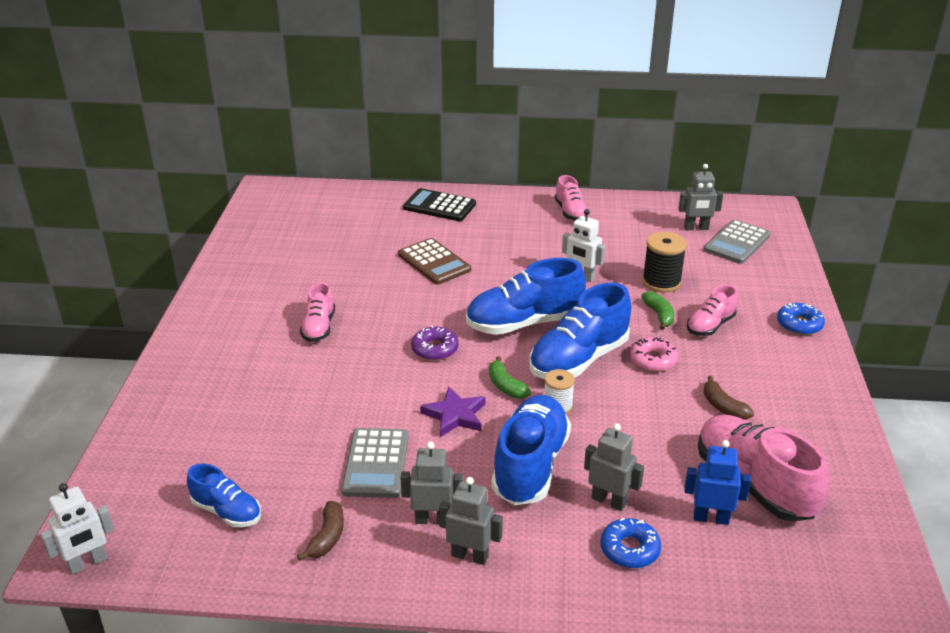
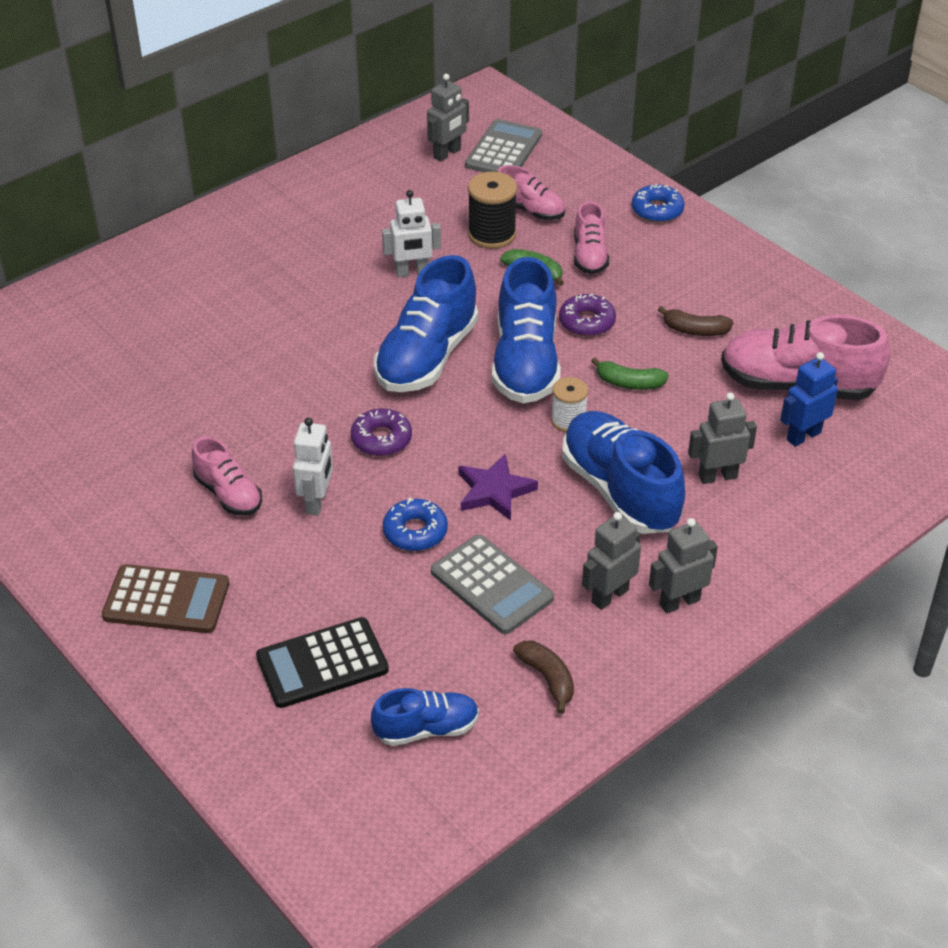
camera: 45 degrees left, 10 degrees up
white robot [41,483,114,575] -> white robot moved to [293,417,333,516]
brown calculator [398,238,471,285] -> brown calculator moved to [102,564,229,633]
black calculator [403,188,476,221] -> black calculator moved to [256,617,389,708]
green banana [489,356,531,399] -> green banana moved to [591,357,669,390]
pink shoe [555,175,587,221] -> pink shoe moved to [497,165,565,220]
blue donut [600,518,661,568] -> blue donut moved to [383,497,448,551]
pink donut [630,337,678,372] -> purple donut [559,294,616,337]
grey calculator [704,220,770,264] -> grey calculator turned 150 degrees counterclockwise [465,119,542,172]

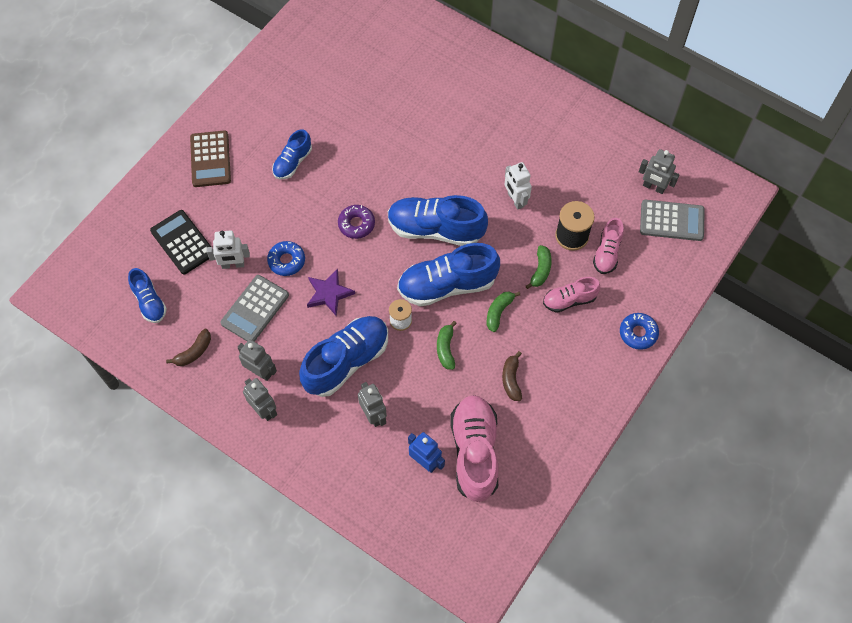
camera: 75 degrees right, 20 degrees up
pink shoe [192,437,262,516] -> blue shoe [272,129,312,179]
white robot [293,417,333,516] -> white robot moved to [207,231,250,269]
purple donut [559,294,616,337] -> green banana [487,292,520,332]

